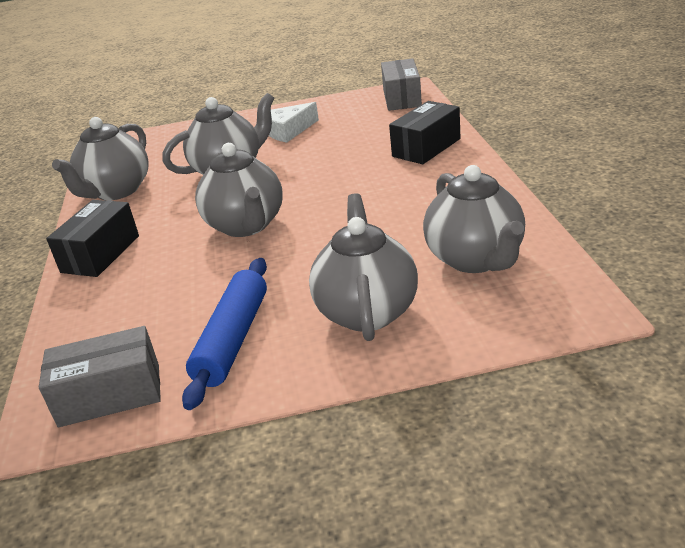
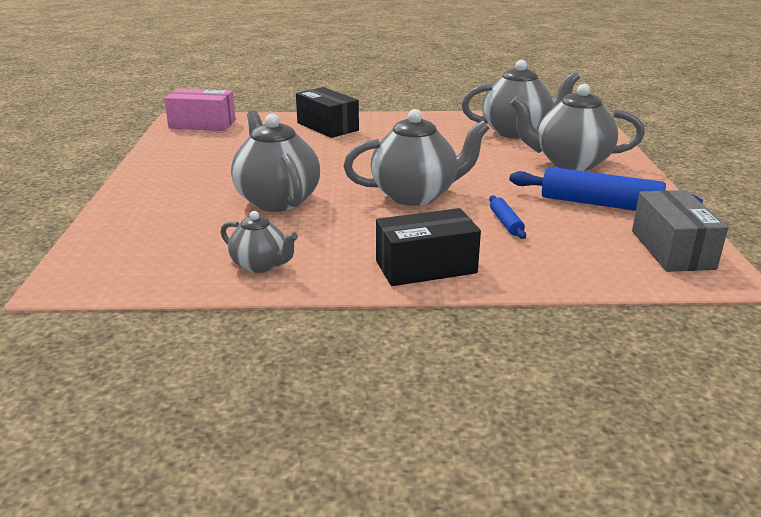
camera: 85 degrees left, 5 degrees down
black box [46,200,139,277] -> black box turned 45 degrees counterclockwise [376,208,481,286]
grey teapot [52,117,148,200] -> grey teapot [221,211,298,273], size x0.55
white cheese [269,102,319,143] -> none
grey box [381,58,422,111] -> pink box [164,88,236,131]
none -> blue rolling pin [489,195,526,239]

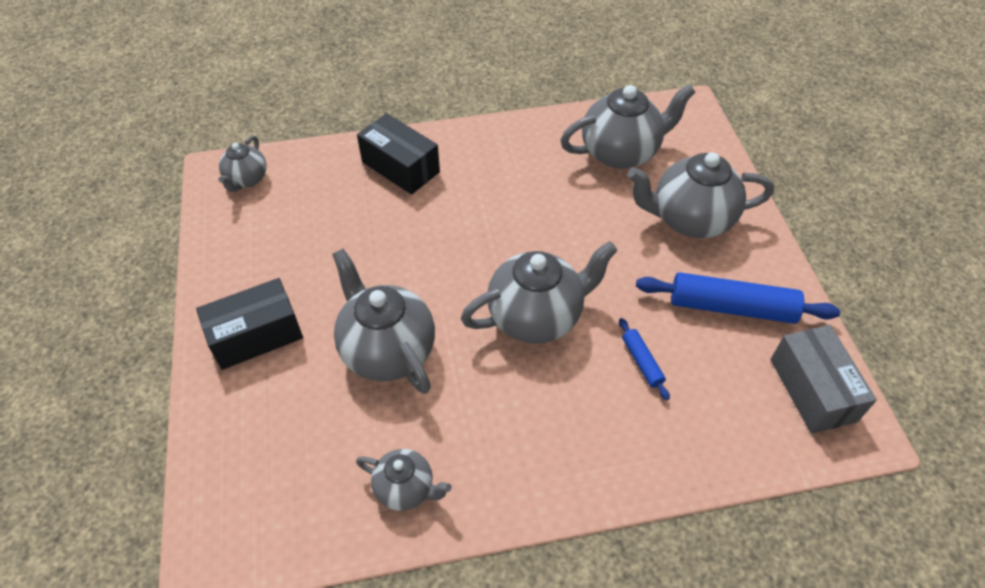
camera: 10 degrees left, 25 degrees up
pink box [164,88,236,131] -> grey teapot [218,136,267,192]
black box [376,208,481,286] -> black box moved to [196,278,303,370]

